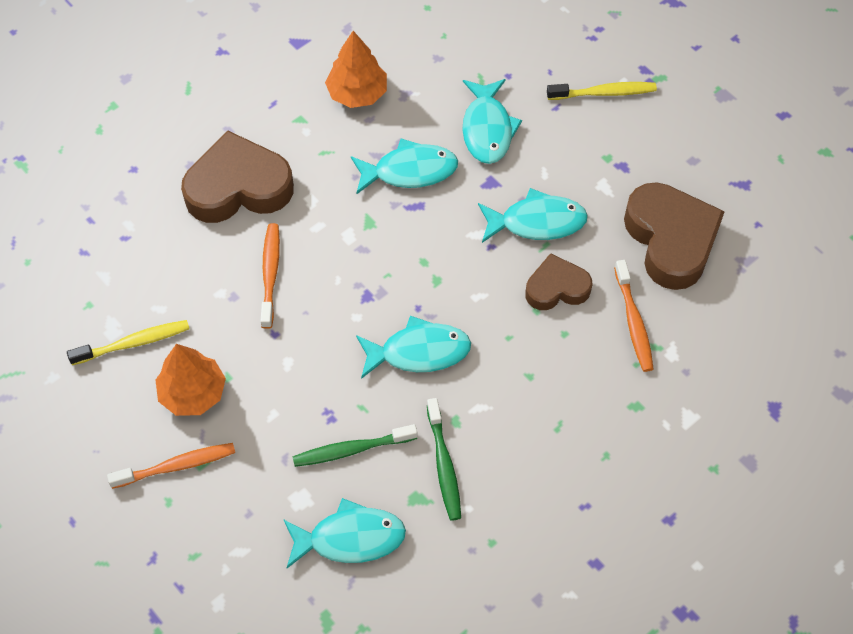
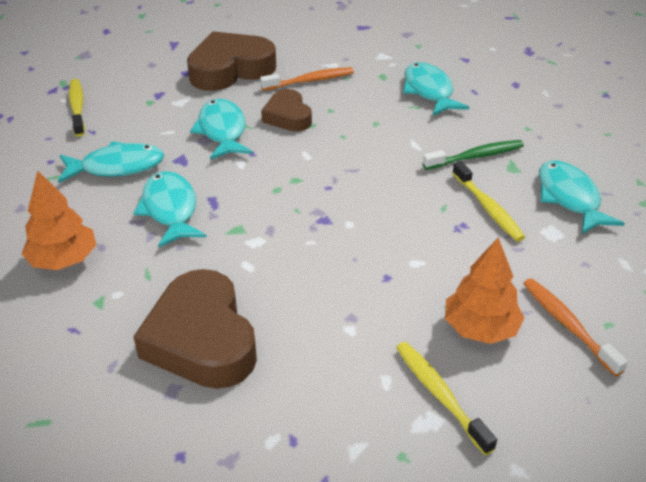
camera: 100 degrees left, 20 degrees down
orange toothbrush [261,223,280,329] -> none
green toothbrush [293,424,418,467] -> yellow toothbrush [452,161,525,242]
turquoise fish [356,316,471,379] -> turquoise fish moved to [403,62,469,115]

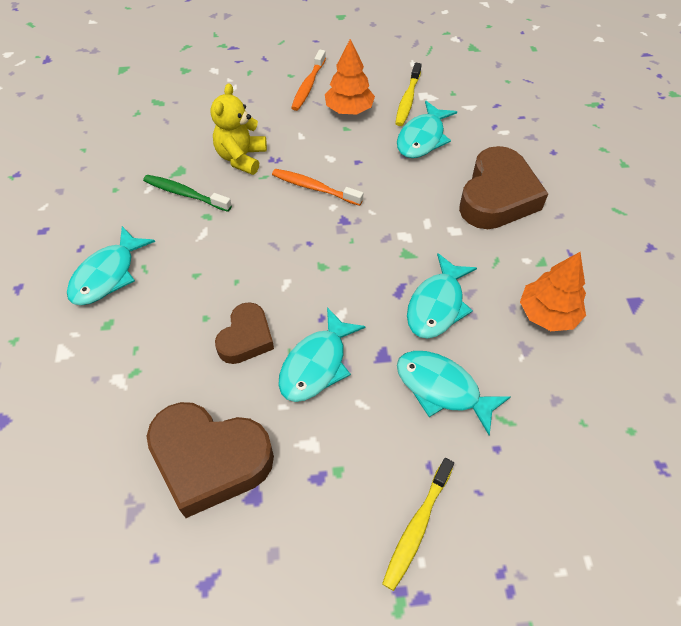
camera: 135 degrees left, 15 degrees up
orange toothbrush [260,67,354,91] -> orange toothbrush moved to [272,169,363,206]
yellow toothbrush [452,161,525,242] -> yellow teddy bear [211,83,267,175]
turquoise fish [539,161,625,234] -> turquoise fish moved to [397,101,457,158]

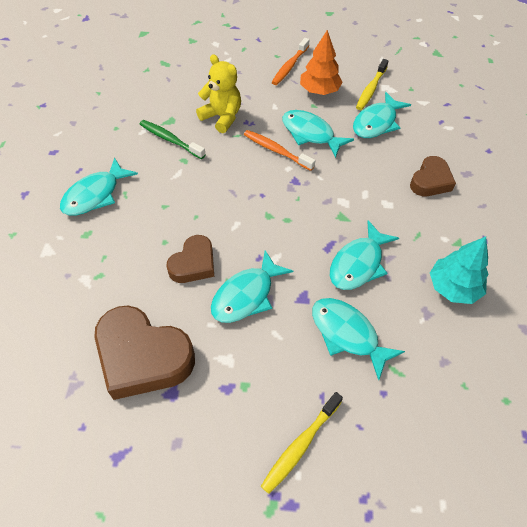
camera: 10 degrees right, 0 degrees up
yellow teddy bear [211,83,267,175] -> yellow teddy bear turned 105 degrees clockwise [196,55,241,133]
brown heart [459,146,548,229] -> brown heart [410,156,456,196], size x0.59
orange tree [520,252,586,331] -> turquoise tree [430,236,488,304]
none -> turquoise fish [282,110,354,158]

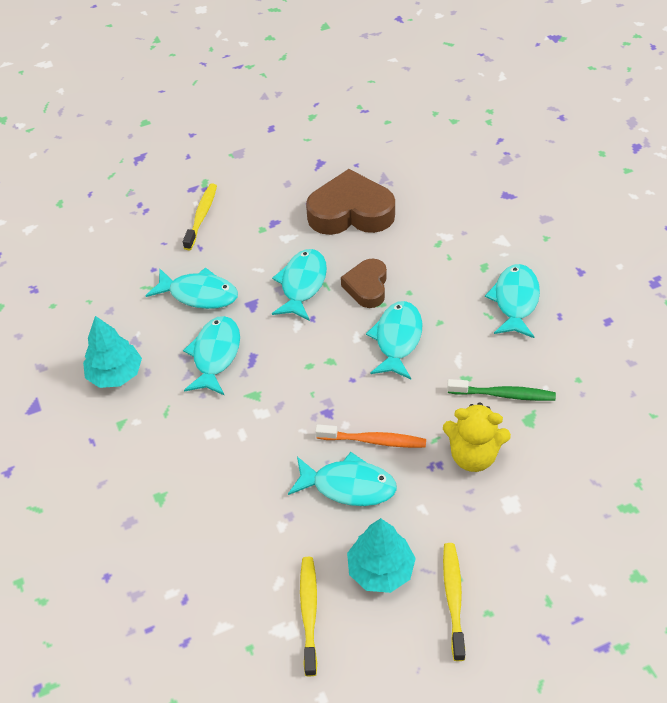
camera: 155 degrees right, 5 degrees down
orange toothbrush [271,38,310,85] -> yellow toothbrush [443,543,465,661]
orange tree [300,30,343,95] -> turquoise tree [347,518,416,593]
turquoise fish [353,92,411,138] -> turquoise fish moved to [366,301,423,379]
brown heart [410,156,456,196] -> none

